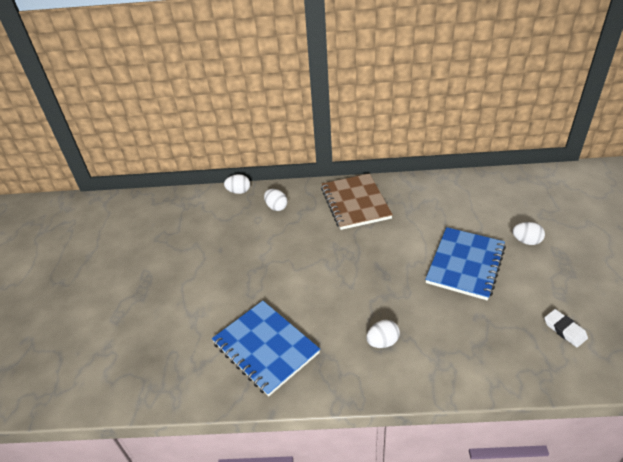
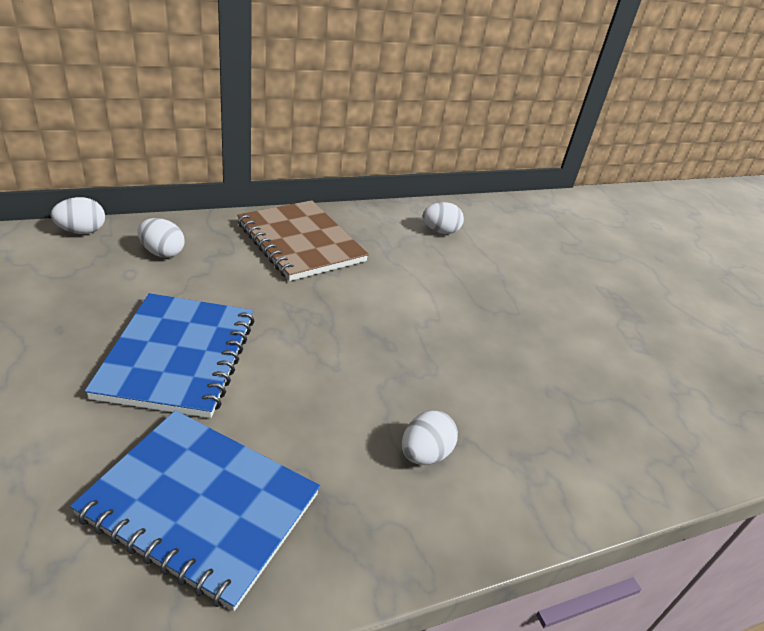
camera: 30 degrees left, 5 degrees down
blue notebook [425,227,506,301] -> blue notebook moved to [85,293,254,418]
white egg [512,222,545,245] -> white egg moved to [423,202,464,234]
white eraser [544,309,588,347] -> none

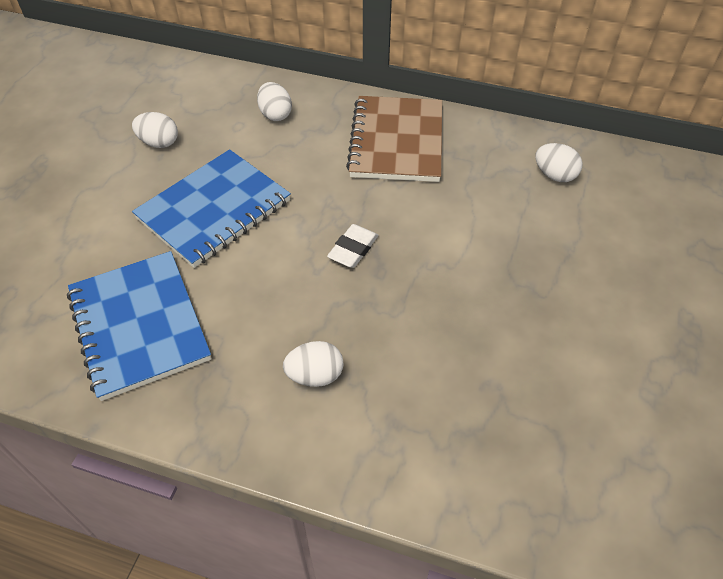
camera: 45 degrees right, 15 degrees up
white egg [51,197,105,234] -> white egg moved to [132,112,178,148]
none -> white eraser [327,224,378,268]

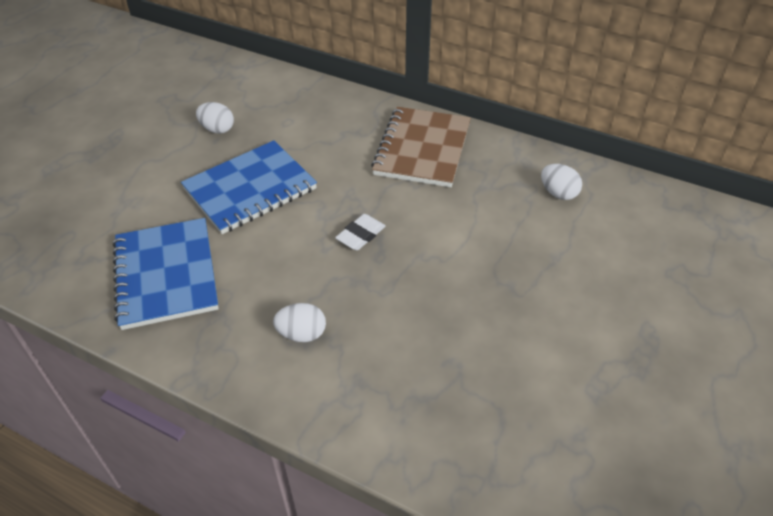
camera: 10 degrees right, 5 degrees down
white egg [257,82,292,121] -> none

